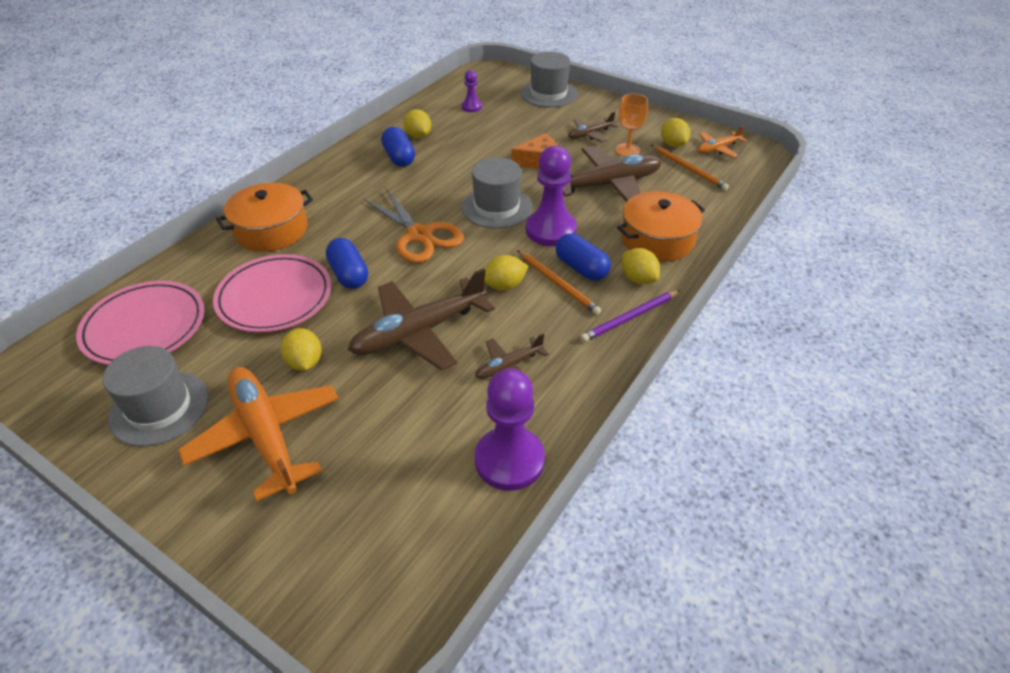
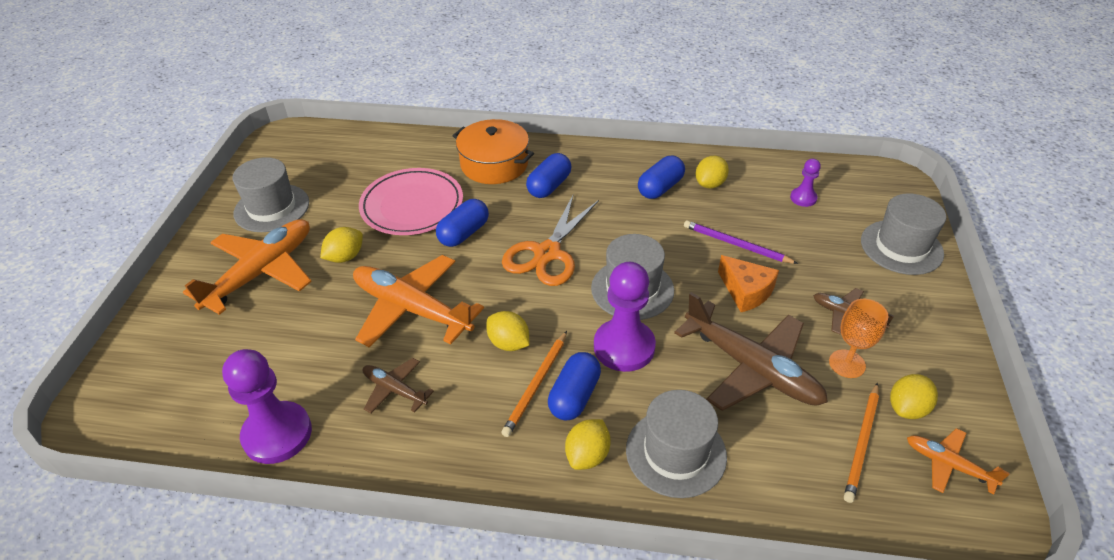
camera: 65 degrees right, 0 degrees up
pink plate [76,281,204,365] -> none
brown plane [348,268,495,371] -> orange plane [353,255,484,347]
purple pencil [580,290,680,342] -> purple pencil moved to [684,220,798,264]
orange pot [617,191,705,262] -> grey hat [626,390,727,498]
none -> blue capsule [526,153,571,198]

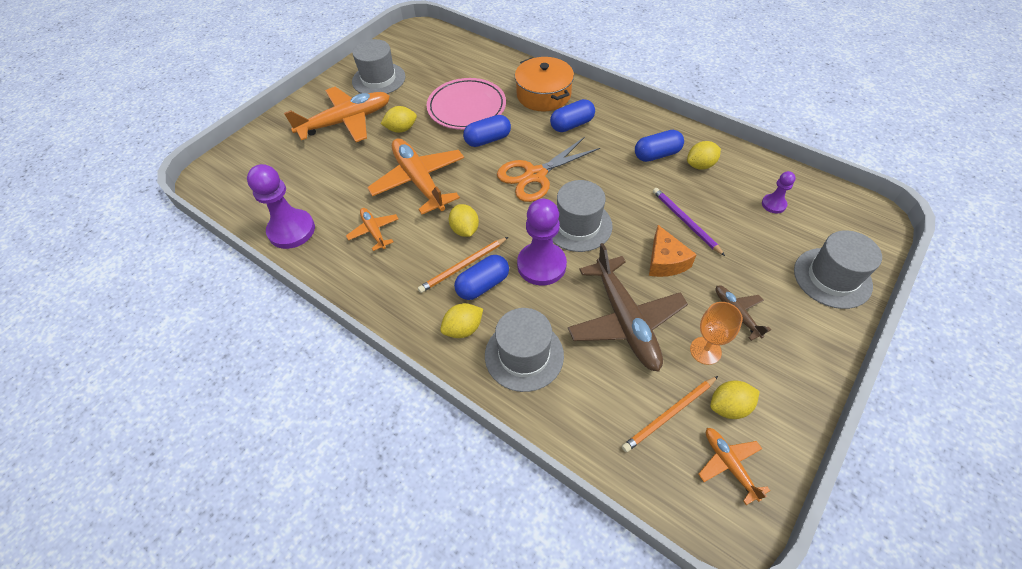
camera: 30 degrees right, 10 degrees up
brown plane [363,358,434,413] -> orange plane [346,208,399,251]

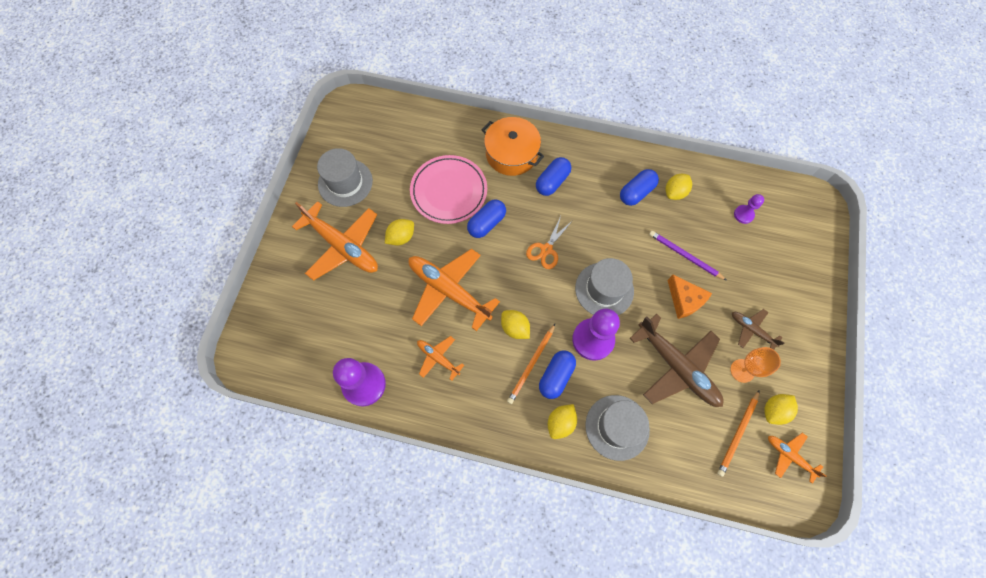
camera: 25 degrees left, 15 degrees up
orange plane [284,87,390,142] -> orange plane turned 90 degrees clockwise [292,201,378,281]
orange scissors [497,137,600,202] -> orange scissors [526,216,572,269], size x0.62
grey hat [794,230,882,309] -> none

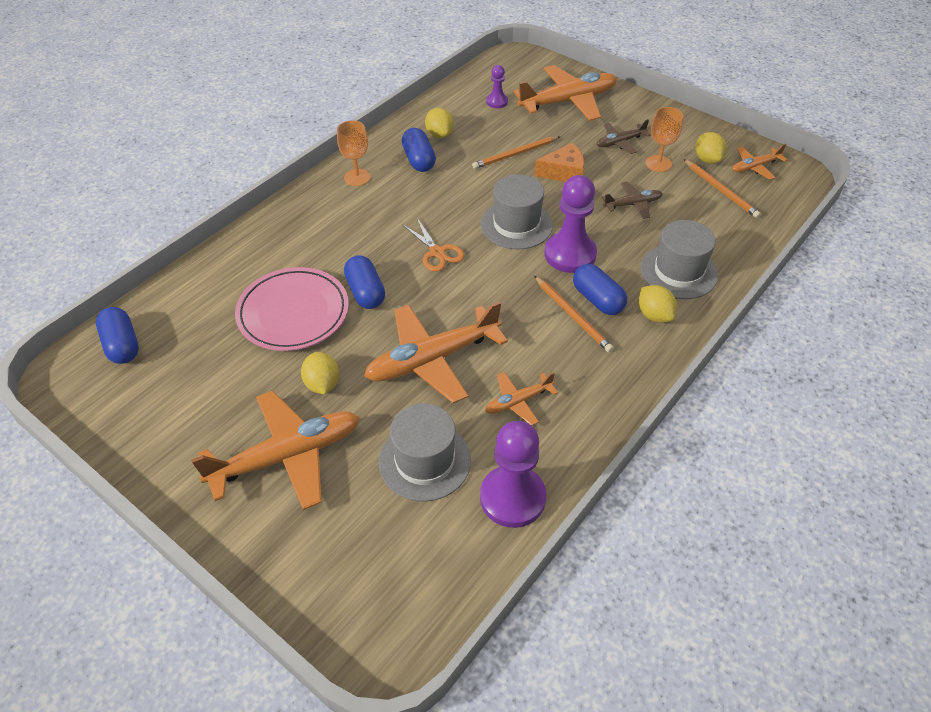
camera: 65 degrees left, 20 degrees down
grey hat [317,148,373,207] -> grey hat moved to [379,404,471,502]
orange pot [482,117,544,176] -> none
yellow lemon [501,310,530,339] -> none
blue capsule [536,157,571,196] -> blue capsule moved to [96,307,139,364]
brown plane [629,314,724,407] -> brown plane [602,182,663,219], size x0.50
purple pencil [649,231,726,280] -> orange pencil [472,136,560,169]
none -> orange goblet [337,120,371,186]
none -> orange plane [513,65,617,121]

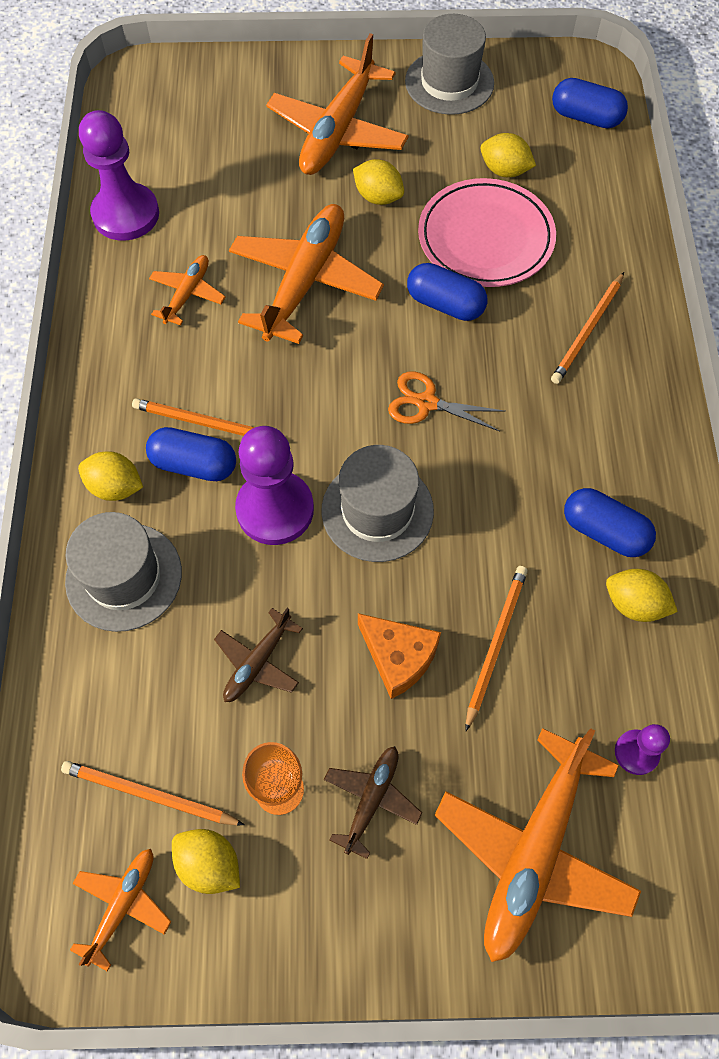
camera: 140 degrees right, 15 degrees up
orange goblet [337,120,371,186] -> none
grey hat [379,404,471,502] -> grey hat moved to [405,14,494,115]
orange cheese [535,143,584,182] -> orange cheese turned 90 degrees counterclockwise [358,613,441,699]
none -> yellow lemon [481,133,536,177]
none -> orange pencil [551,272,624,384]

